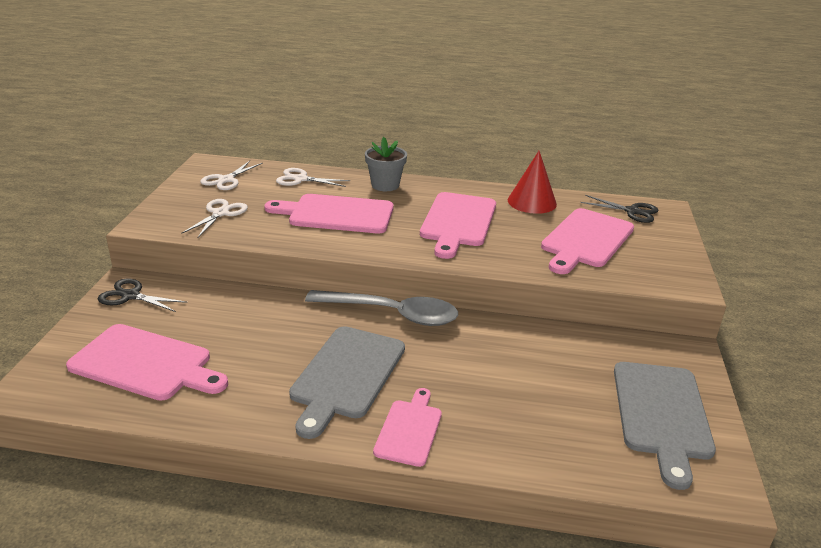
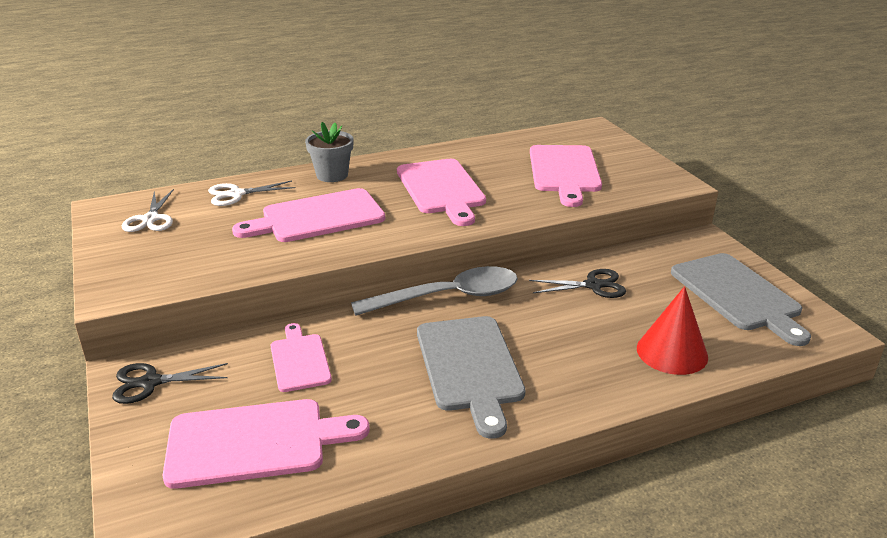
camera: 30 degrees left, 0 degrees up
white scissors [181,199,248,238] -> none
pink cutting board [373,388,442,467] -> pink cutting board moved to [271,323,332,392]
red cone [508,151,557,214] -> red cone moved to [637,286,708,375]
black scissors [580,195,658,223] -> black scissors moved to [529,269,626,298]

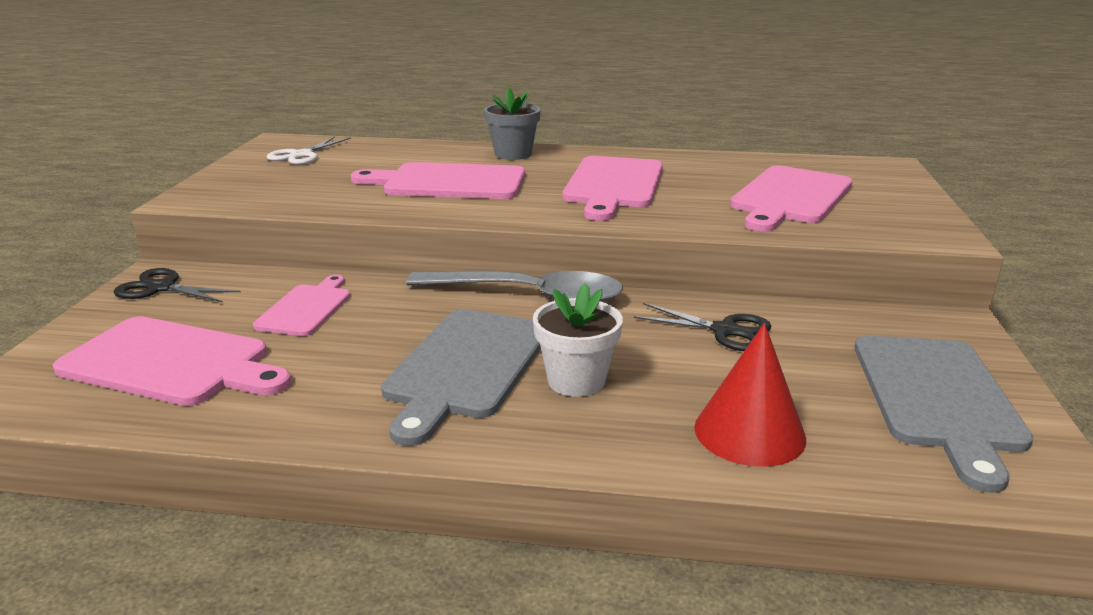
camera: 30 degrees right, 5 degrees down
white scissors [208,180,295,206] -> none
none -> white flower pot [533,283,623,397]

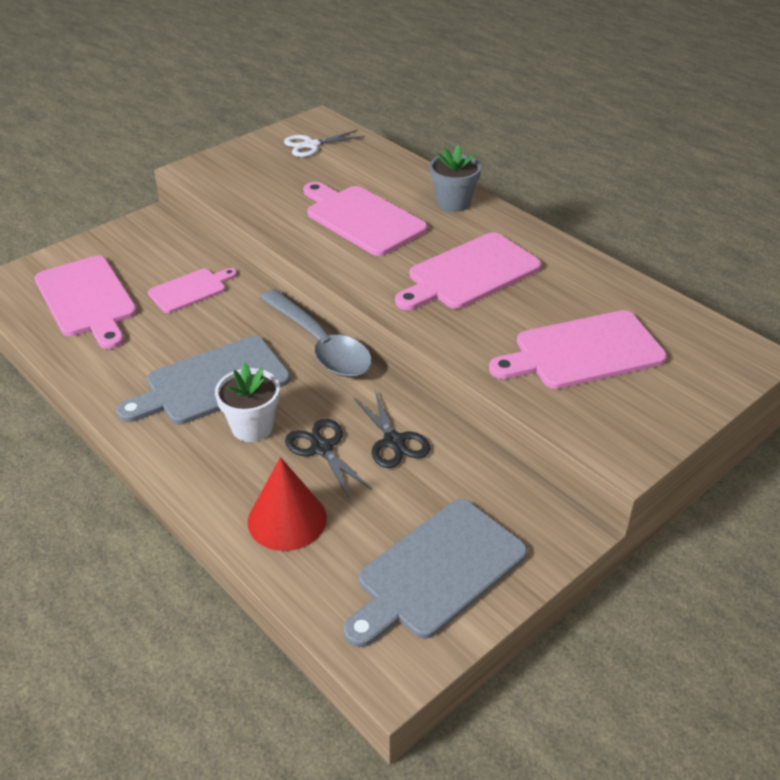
camera: 40 degrees right, 15 degrees up
black scissors [113,268,241,303] -> black scissors moved to [285,419,372,499]

